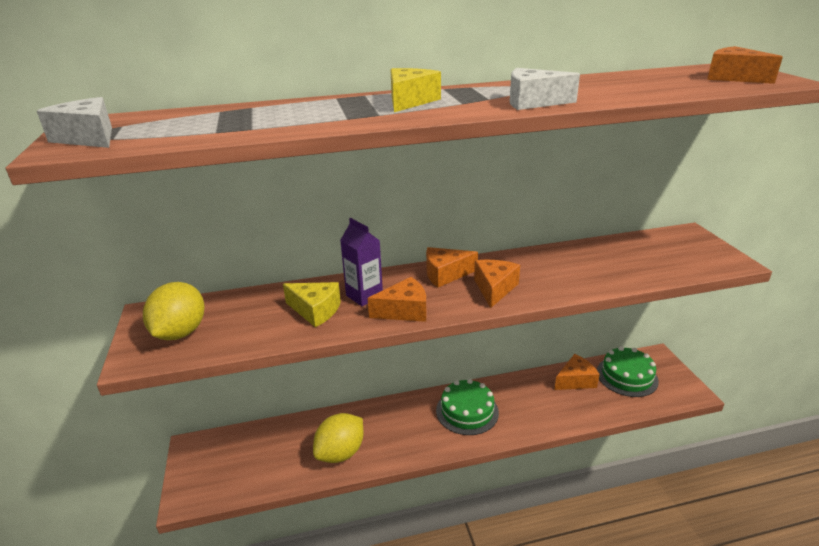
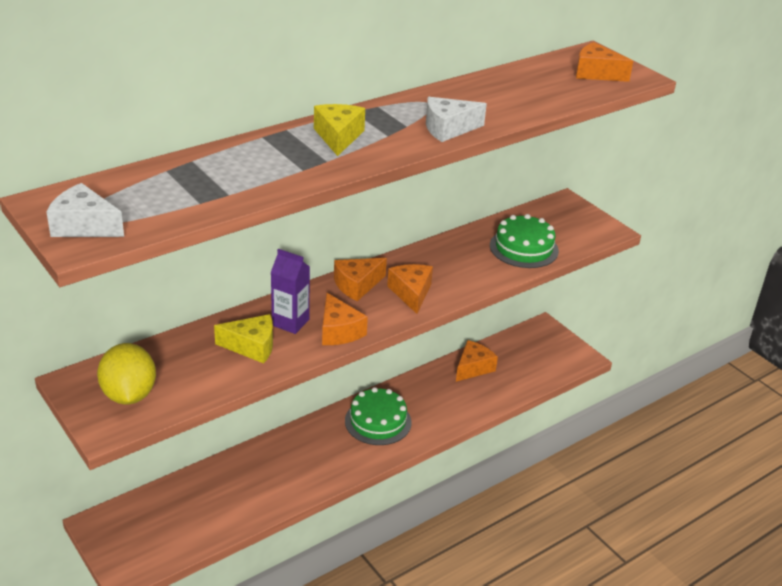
camera: 25 degrees left, 5 degrees up
yellow lemon [313,413,363,463] -> none
orange cheese [368,277,426,322] -> orange cheese turned 105 degrees clockwise [322,293,368,345]
green cake [597,346,659,397] -> green cake moved to [490,214,559,268]

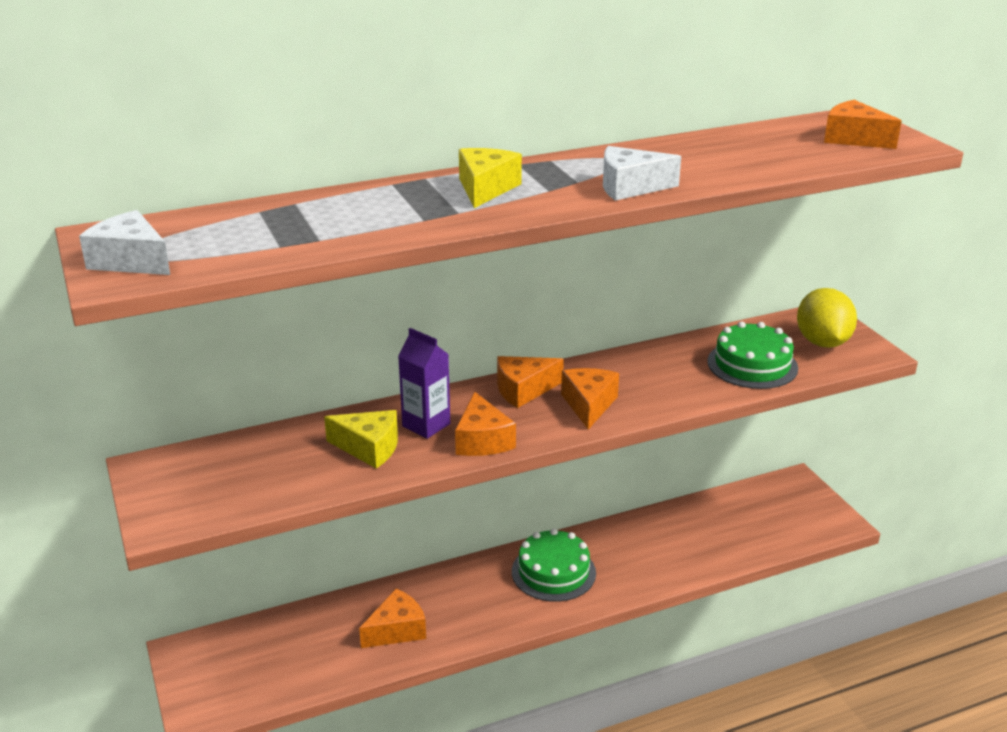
camera: 15 degrees right, 5 degrees down
yellow lemon [97,343,156,405] -> yellow lemon moved to [797,288,857,348]
orange cheese [456,340,498,382] -> orange cheese moved to [359,588,426,648]

